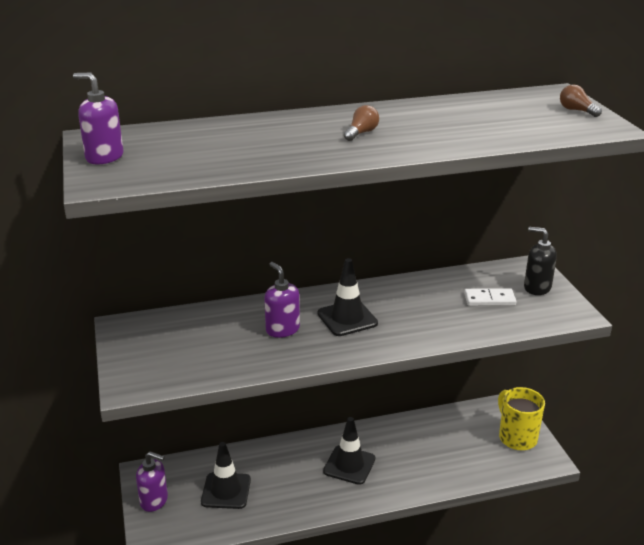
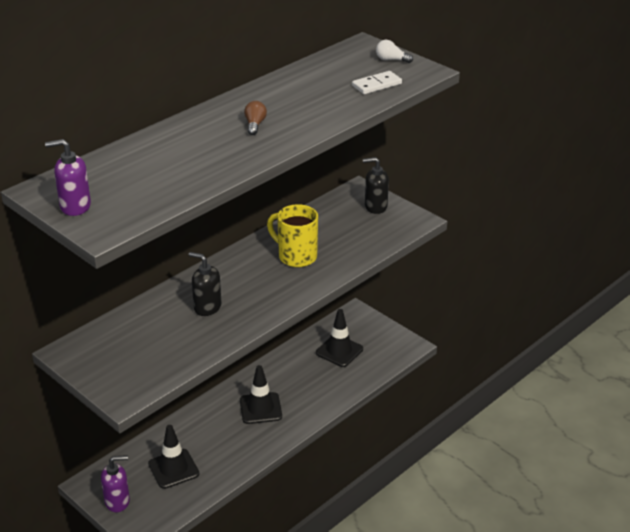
camera: 30 degrees left, 5 degrees up
purple soap dispenser [264,262,300,338] -> black soap dispenser [189,252,221,316]
black traffic cone [317,258,378,336] -> black traffic cone moved to [316,309,363,367]
white domino [464,288,516,306] -> white domino moved to [352,71,402,94]
yellow mug [498,387,545,450] -> yellow mug moved to [267,204,318,267]
brown light bulb [560,84,602,117] -> white light bulb [376,40,413,63]

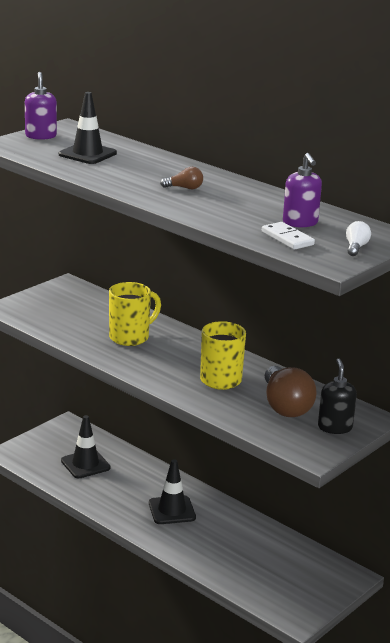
camera: 85 degrees right, 10 degrees down
purple soap dispenser [101,455,130,512] -> purple soap dispenser moved to [283,153,322,228]
black soap dispenser [189,252,221,316] -> yellow mug [109,282,161,346]
black traffic cone [316,309,363,367] -> black traffic cone moved to [59,92,117,164]
none -> brown light bulb [265,366,316,417]

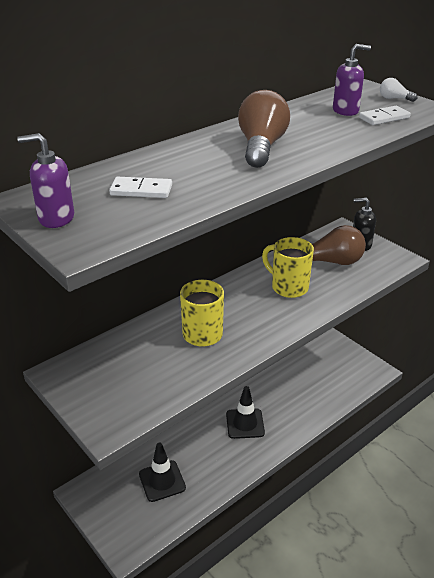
camera: 80 degrees left, 10 degrees up
black traffic cone [59,92,117,164] -> white domino [109,177,172,198]
brown light bulb [160,167,203,189] -> brown light bulb [238,90,290,168], size x2.19

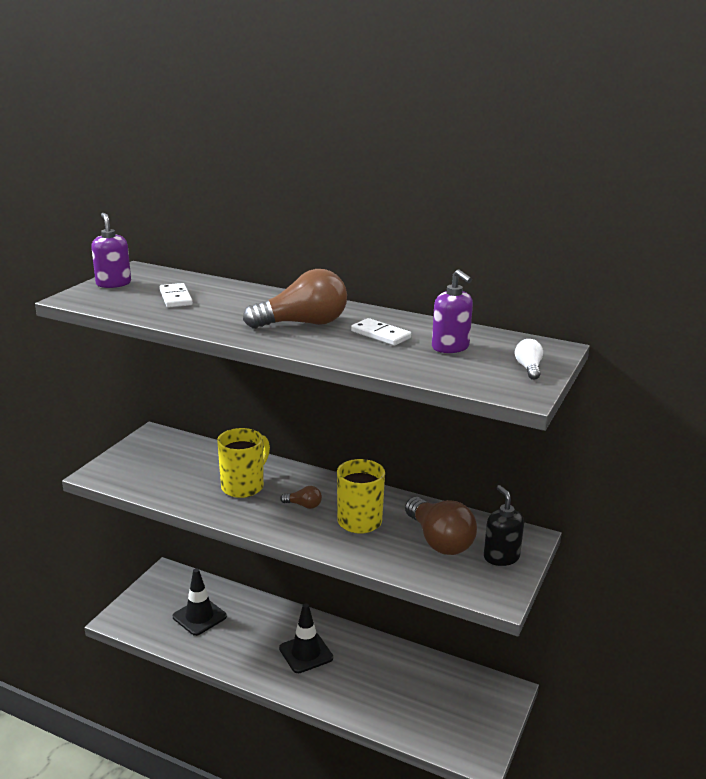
camera: 65 degrees right, 10 degrees down
white domino [359,106,411,125] -> white domino moved to [351,318,411,346]
none -> brown light bulb [280,486,322,509]

